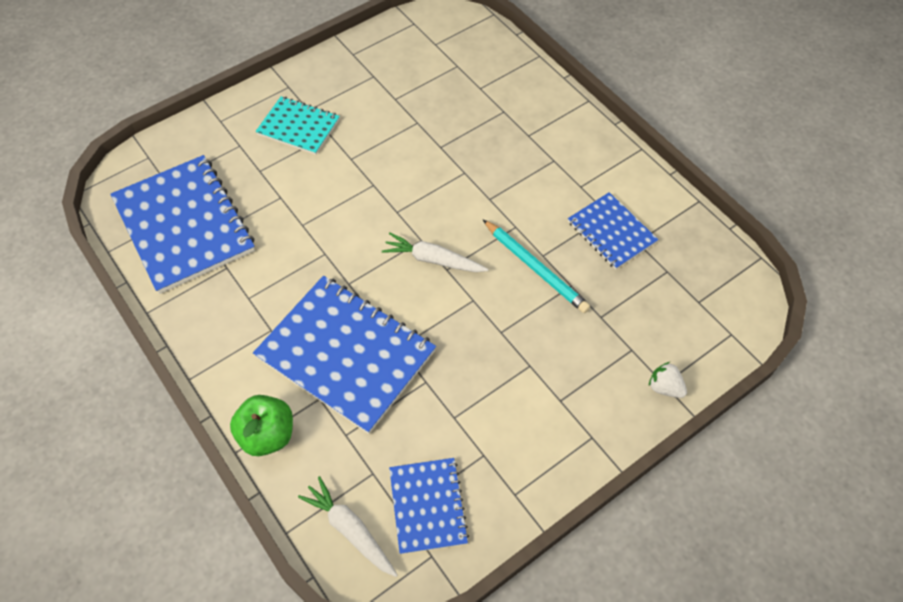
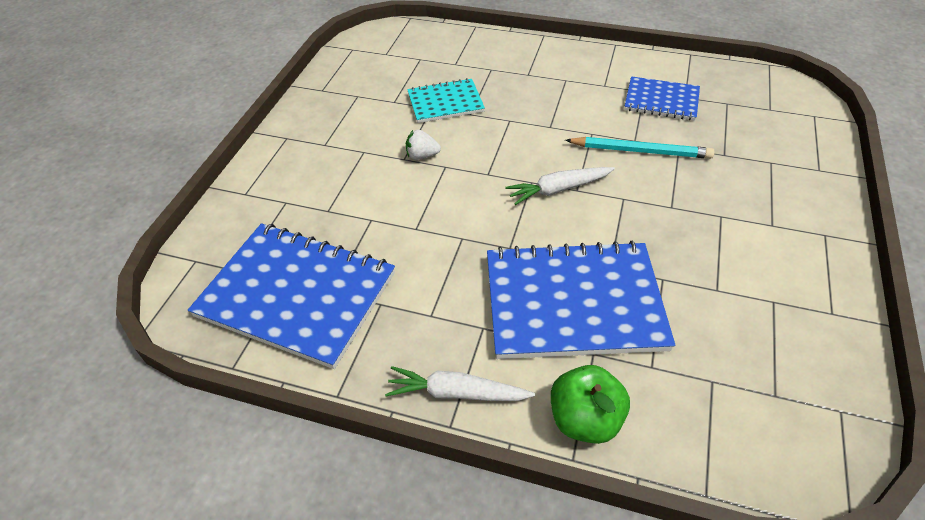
camera: 35 degrees left, 10 degrees down
turquoise notebook [255,96,340,155] -> turquoise notebook moved to [407,78,485,123]
white carrot [298,476,398,577] -> white carrot moved to [385,366,535,401]
blue notebook [389,458,469,554] -> none
white strawberry [649,362,687,398] -> white strawberry moved to [406,130,441,160]

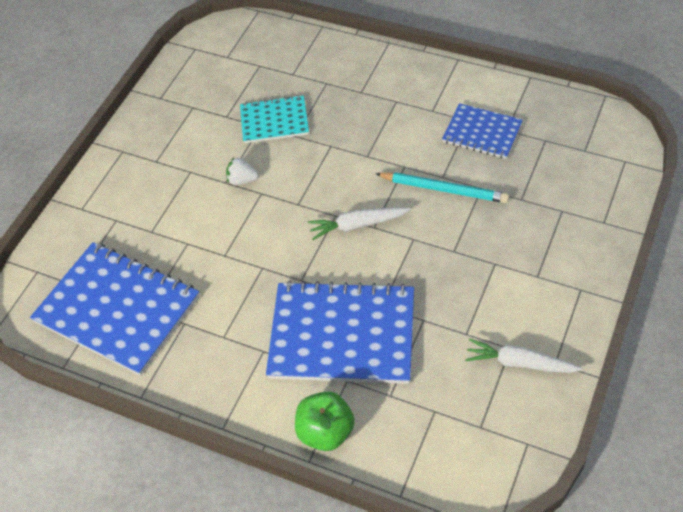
camera: 10 degrees right, 5 degrees up
white carrot [385,366,535,401] -> white carrot moved to [465,338,583,373]

